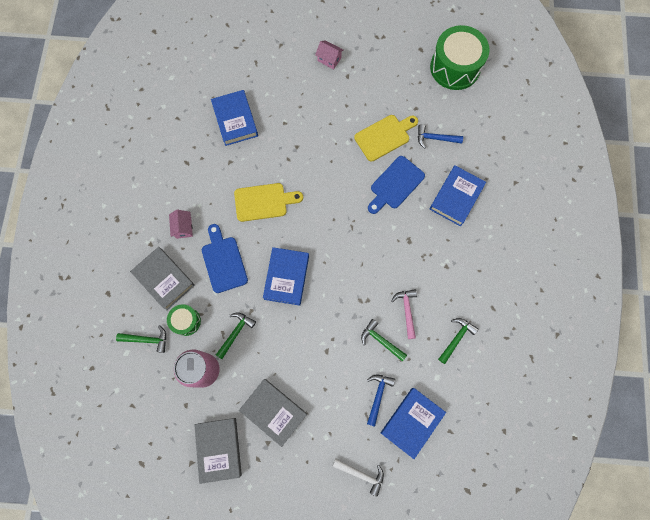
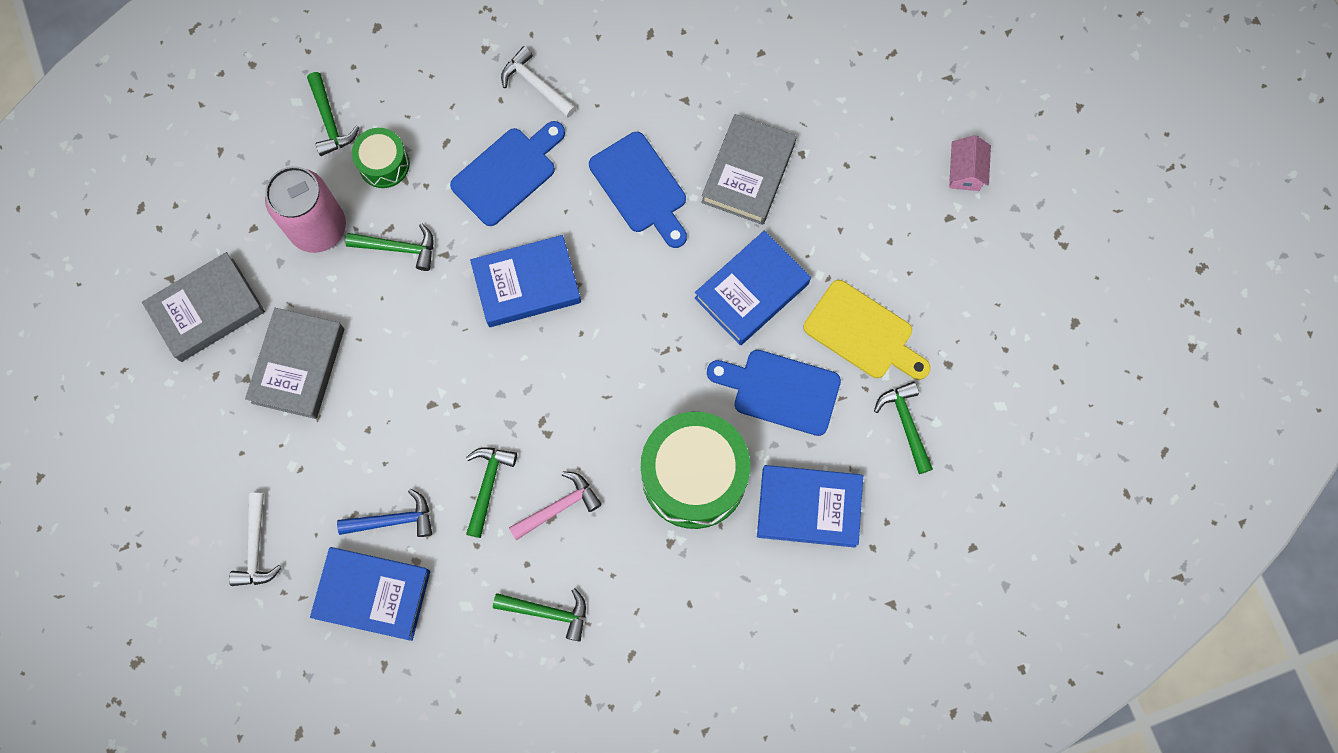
camera: 65 degrees right, 0 degrees up
grey book [130,247,195,310] -> grey book moved to [701,114,797,225]
pink house [169,210,193,239] -> white hammer [501,46,576,117]
blue book [211,90,258,146] -> blue book moved to [695,231,811,345]
yellow cutting board [234,183,303,222] -> blue cutting board [589,132,687,248]
blue hammer [418,124,463,148] -> green hammer [874,381,933,474]
green drum [430,25,489,90] -> green drum moved to [641,412,750,529]

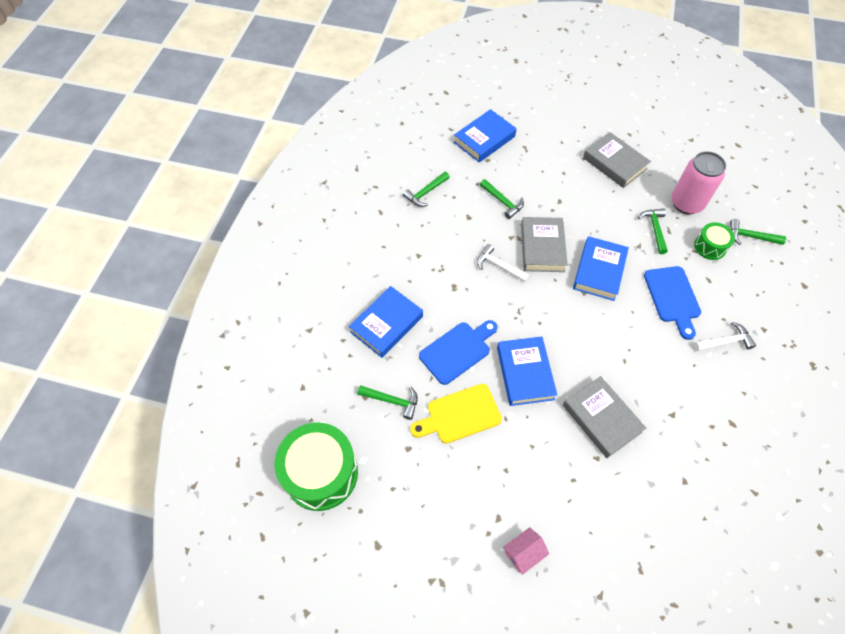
camera: 125 degrees right, 15 degrees down
grey book [142,252,265,362] -> grey book moved to [521,217,568,272]
white hammer [229,493,281,586] -> white hammer moved to [477,244,529,282]
blue hammer [337,488,432,537] -> none
green hammer [345,223,433,271] -> green hammer turned 135 degrees clockwise [638,208,668,254]
pink hammer [509,471,602,540] -> none
blue cutting board [589,132,687,248] -> none
green drum [641,412,750,529] -> green drum moved to [275,422,358,511]
pink house [949,135,991,191] -> pink house turned 75 degrees counterclockwise [503,527,549,575]

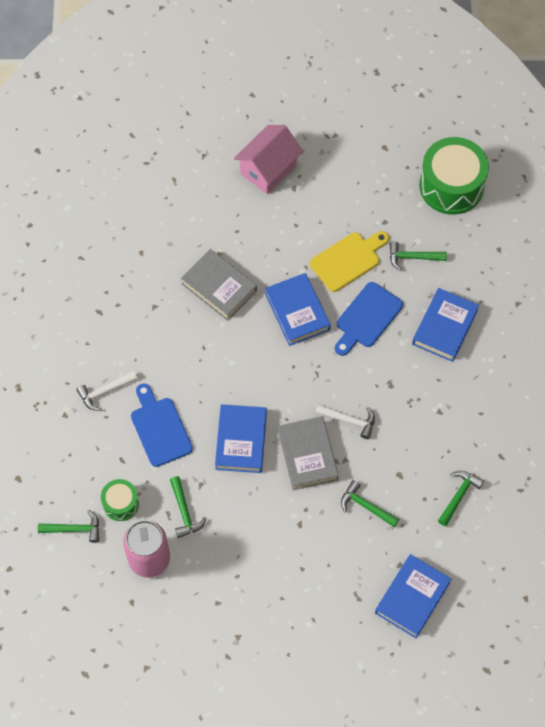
camera: 165 degrees right, 5 degrees up
pink house [503,527,549,575] -> pink house [234,125,303,194], size x1.85
grey book [583,132,651,188] -> none

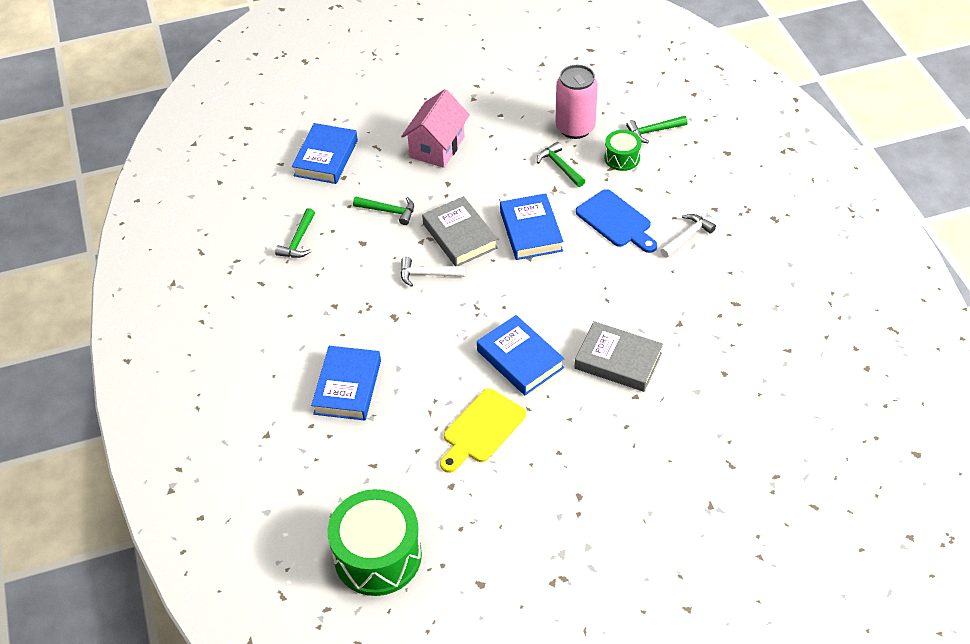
camera: 165 degrees right, 15 degrees down
pink house [234,125,303,194] -> pink house moved to [401,89,470,168]
blue cutting board [335,282,403,356] -> none
green hammer [389,241,447,271] -> none

